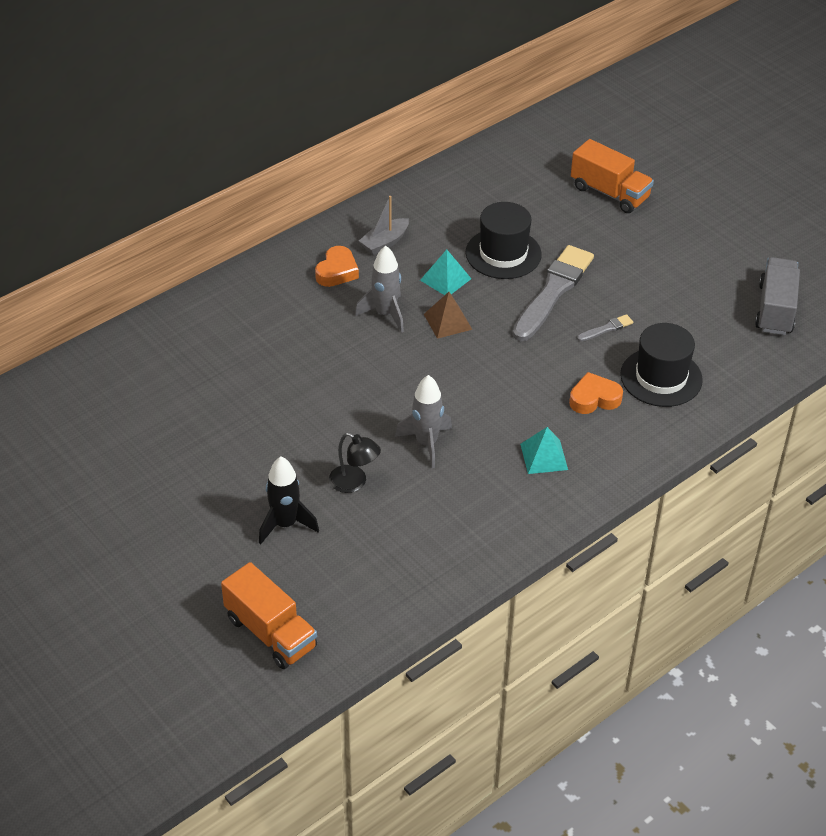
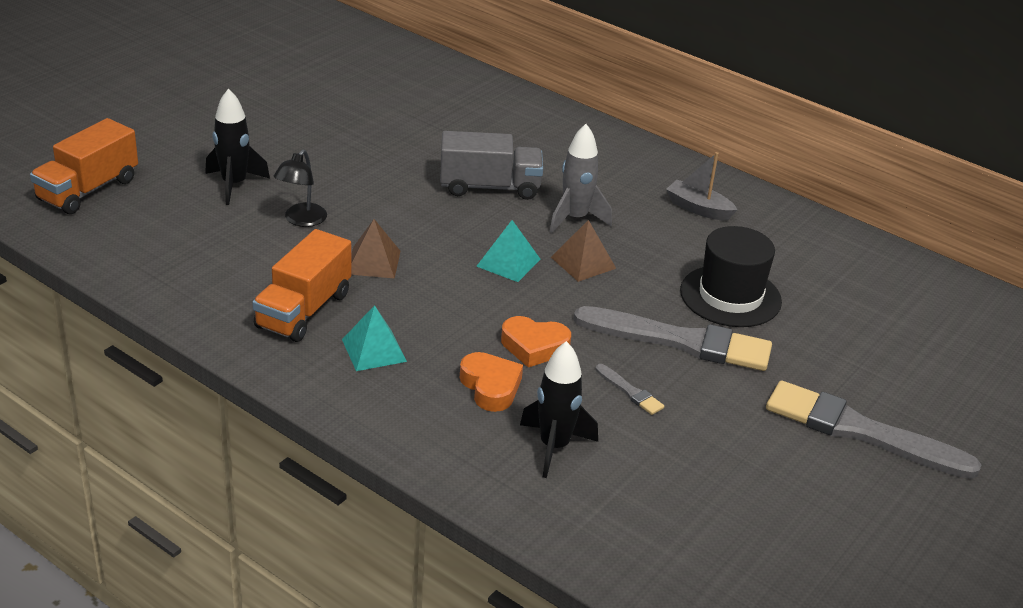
camera: 75 degrees right, 10 degrees down
orange heart [315,246,359,287] -> orange heart moved to [501,316,571,367]
grey rocket [395,375,452,468] -> brown pyramid [351,219,400,279]
turquoise pyramid [420,250,471,295] -> turquoise pyramid moved to [476,220,540,282]
orange truck [571,139,654,213] -> orange truck moved to [252,229,351,342]
black hat [620,323,703,407] -> black rocket [520,341,598,478]
grey truck [755,257,800,335] -> grey truck moved to [440,131,543,200]
none -> grey brush [766,380,981,479]

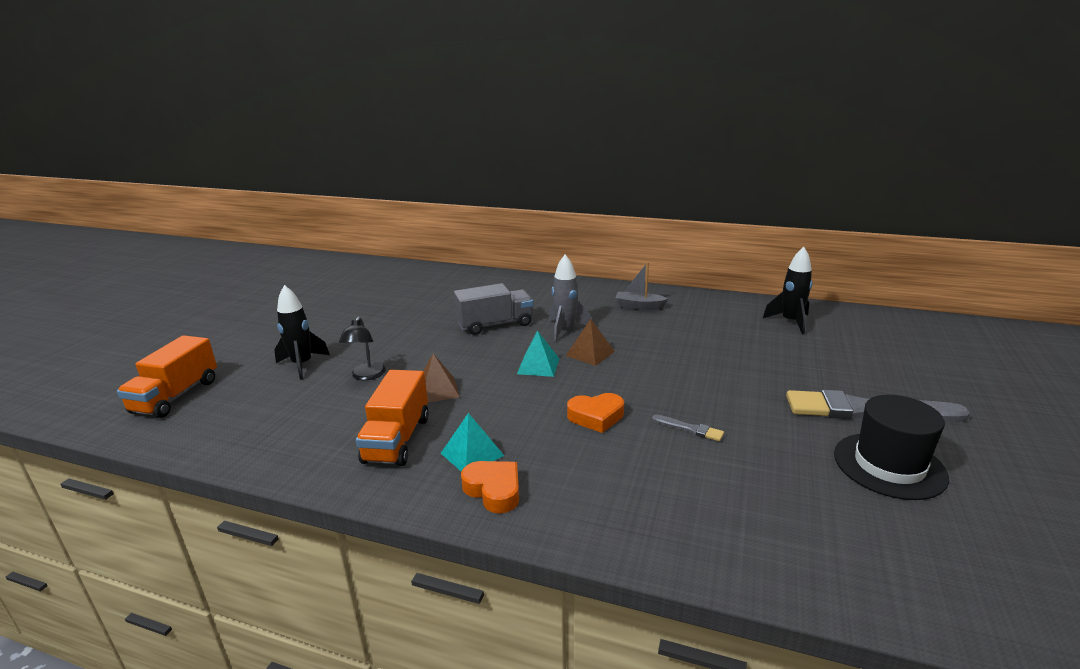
camera: 15 degrees left, 10 degrees down
orange heart [460,352,523,412] -> orange heart moved to [461,461,519,514]
black rocket [520,341,598,478] -> black rocket moved to [763,247,813,334]
grey brush [574,306,772,371] -> none
black hat [680,226,782,327] -> black hat moved to [834,395,949,500]

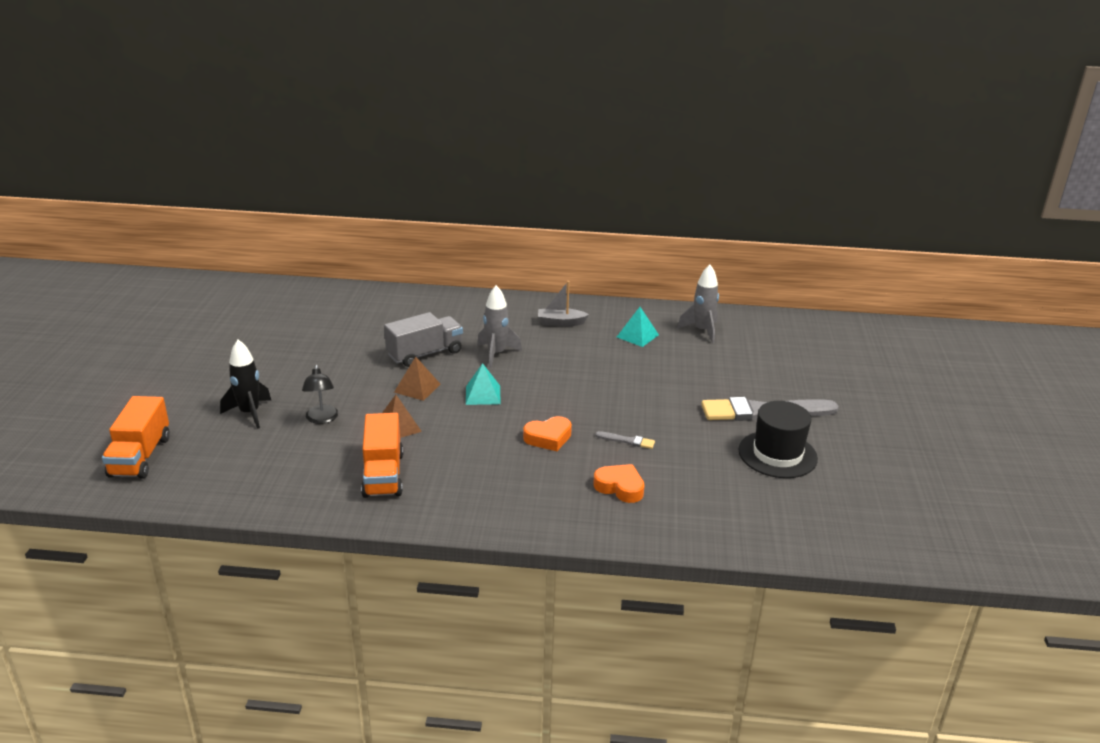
camera: 15 degrees left, 5 degrees up
turquoise pyramid [441,413,504,471] -> turquoise pyramid moved to [617,307,659,347]
orange heart [461,461,519,514] -> orange heart moved to [593,464,645,503]
brown pyramid [566,319,615,366] -> brown pyramid moved to [394,357,440,401]
black rocket [763,247,813,334] -> grey rocket [677,265,719,343]

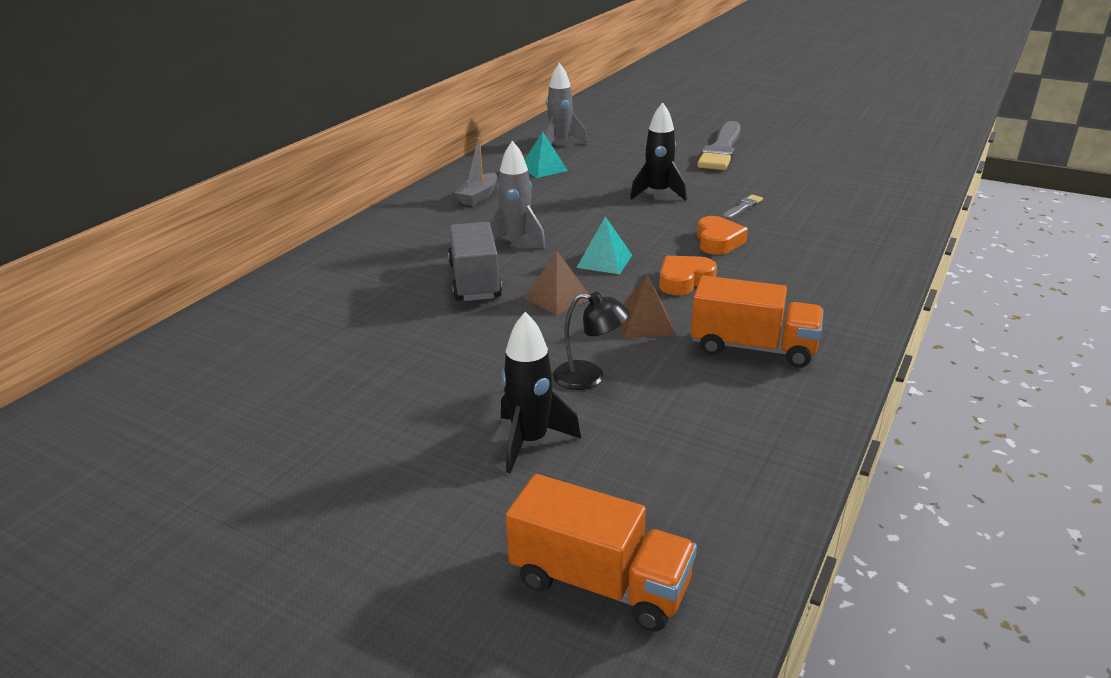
camera: 65 degrees left, 0 degrees up
orange heart [593,464,645,503] -> orange heart moved to [659,256,717,295]
black hat [739,401,818,478] -> none
none -> black rocket [630,102,687,201]

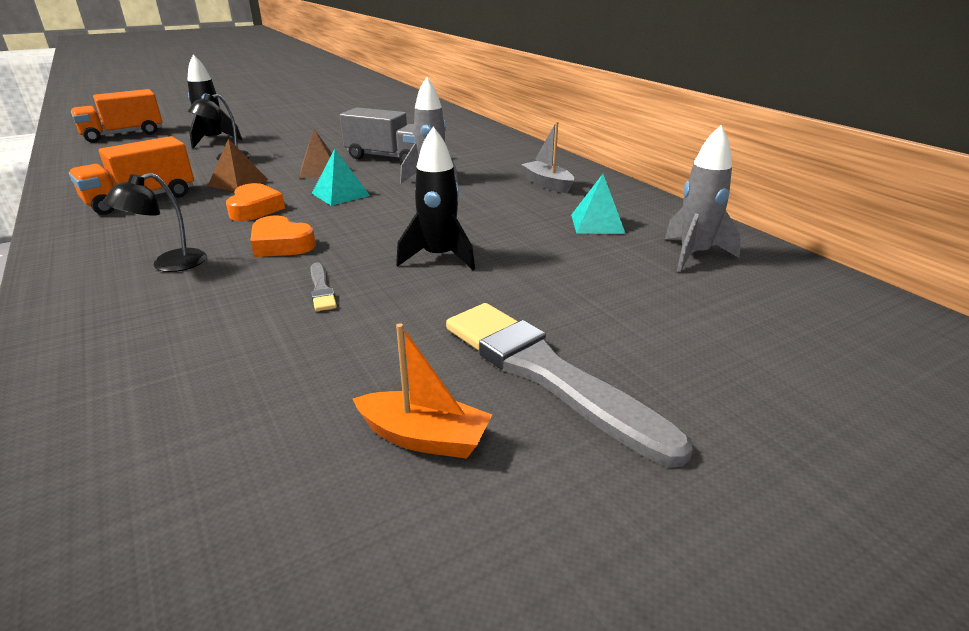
camera: 120 degrees right, 0 degrees up
none -> black lamp [103,173,207,272]
none -> orange boat [353,323,492,459]

